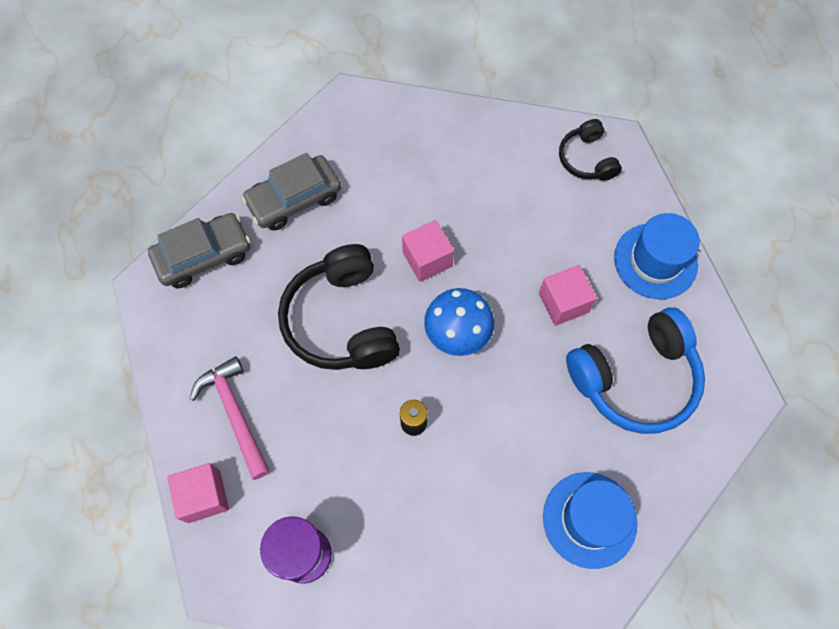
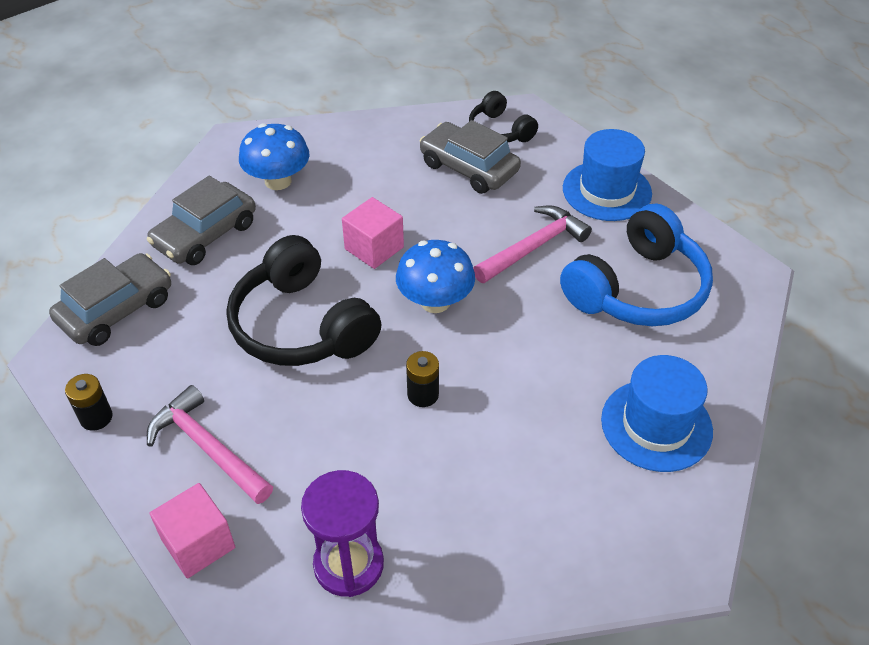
camera: 20 degrees left, 20 degrees down
pink cube [539,265,597,326] -> pink hammer [473,205,592,283]
none -> black battery [65,374,113,431]
none -> blue mushroom [239,123,309,190]
none -> grey car [420,120,521,194]

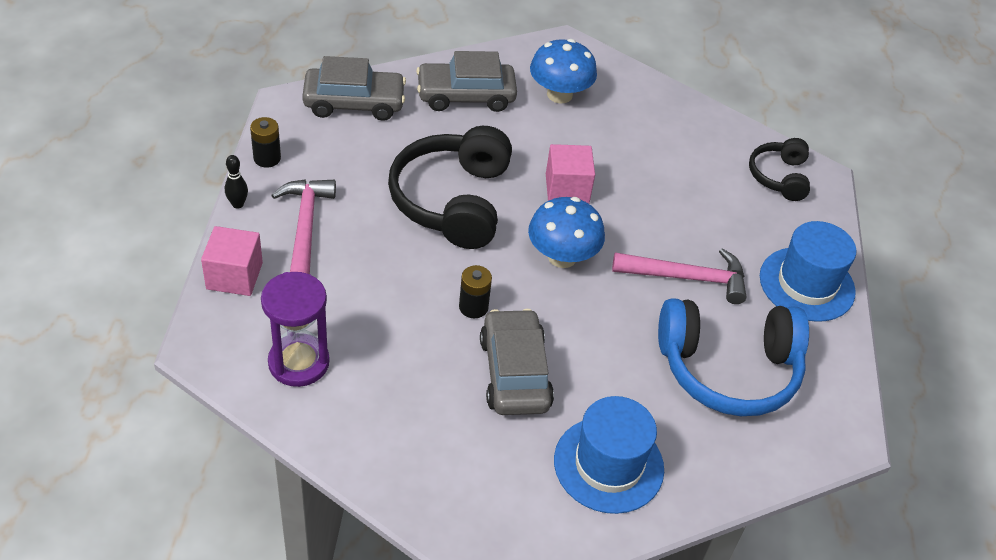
camera: 40 degrees right, 0 degrees up
grey car [420,120,521,194] -> grey car moved to [480,309,554,415]
none -> black bowling pin [225,155,248,209]

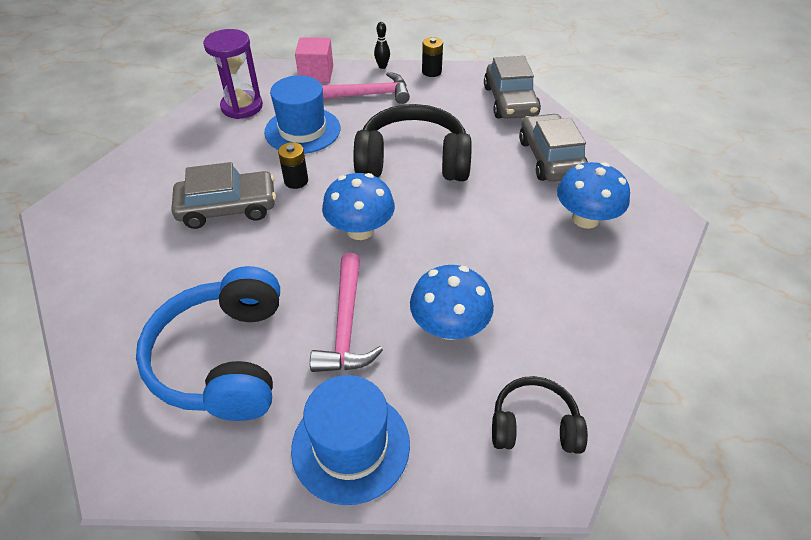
camera: 90 degrees right, 0 degrees up
pink cube [546,144,595,204] -> none
blue hat [554,396,664,514] -> blue hat moved to [264,75,340,154]
none -> blue mushroom [410,265,494,340]

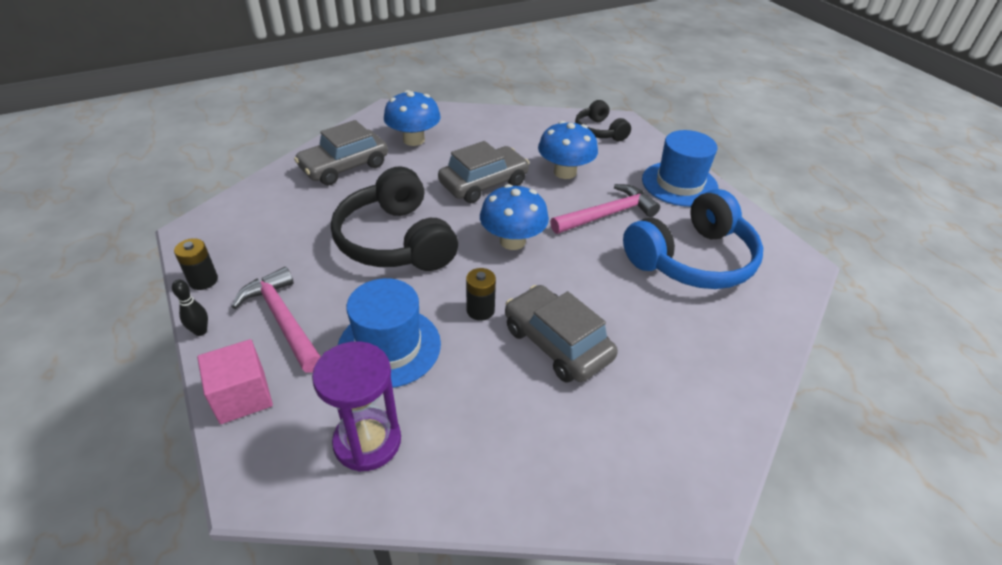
camera: 120 degrees left, 5 degrees down
grey car [484,56,541,119] -> grey car moved to [438,141,529,203]

